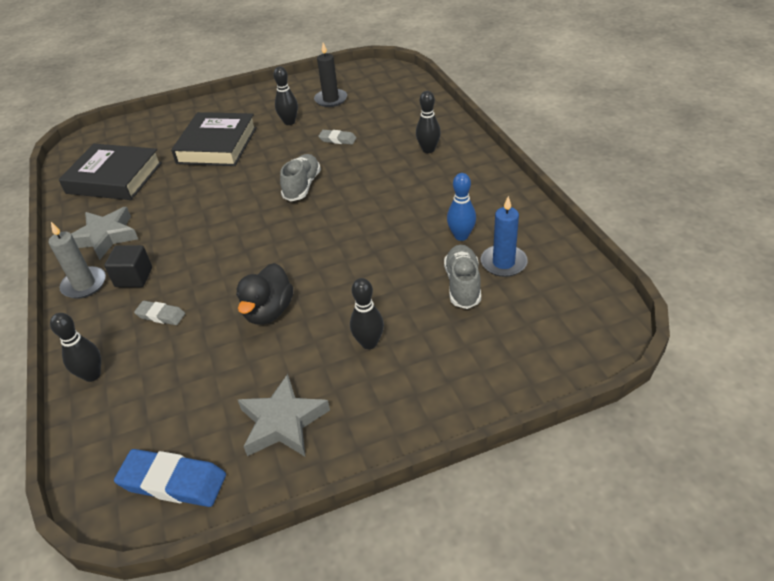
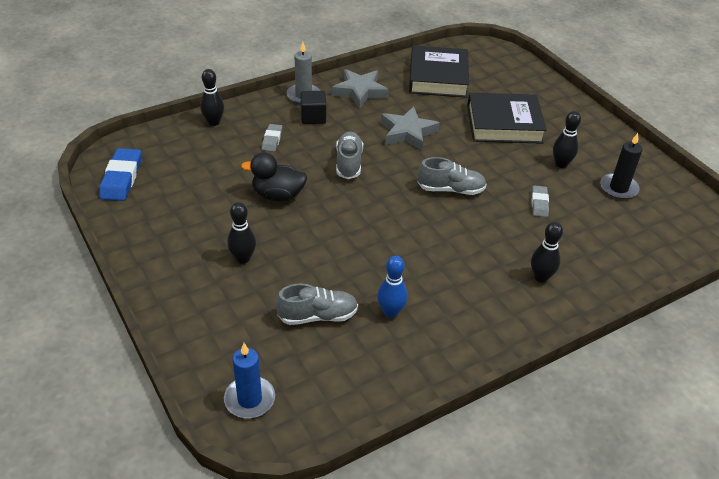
camera: 75 degrees right, 0 degrees up
grey star [238,374,330,456] -> grey star moved to [381,106,440,150]
blue candle [481,196,528,277] -> blue candle moved to [224,343,275,418]
none -> grey shoe [336,132,363,179]

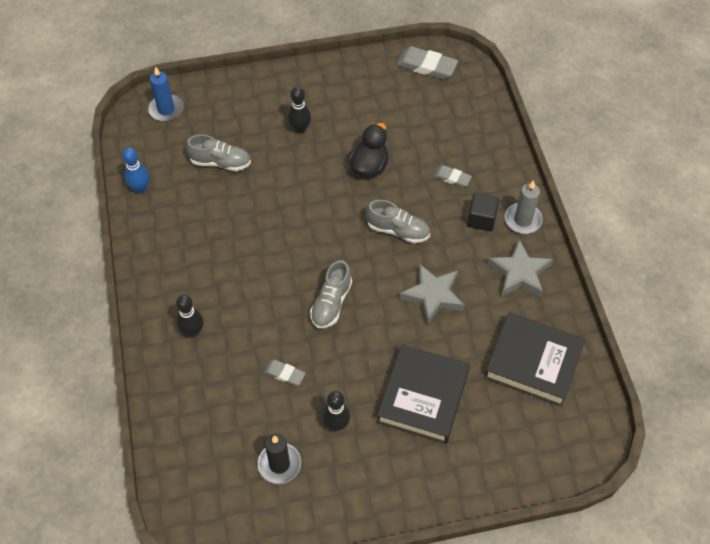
camera: 110 degrees right, 15 degrees up
blue eraser [99,148,141,201] -> grey eraser [397,46,458,79]
black bowling pin [200,69,224,126] -> none
grey shoe [276,284,358,325] -> grey shoe turned 90 degrees counterclockwise [186,135,251,171]
blue bowling pin [377,256,408,318] -> blue bowling pin moved to [122,148,149,193]

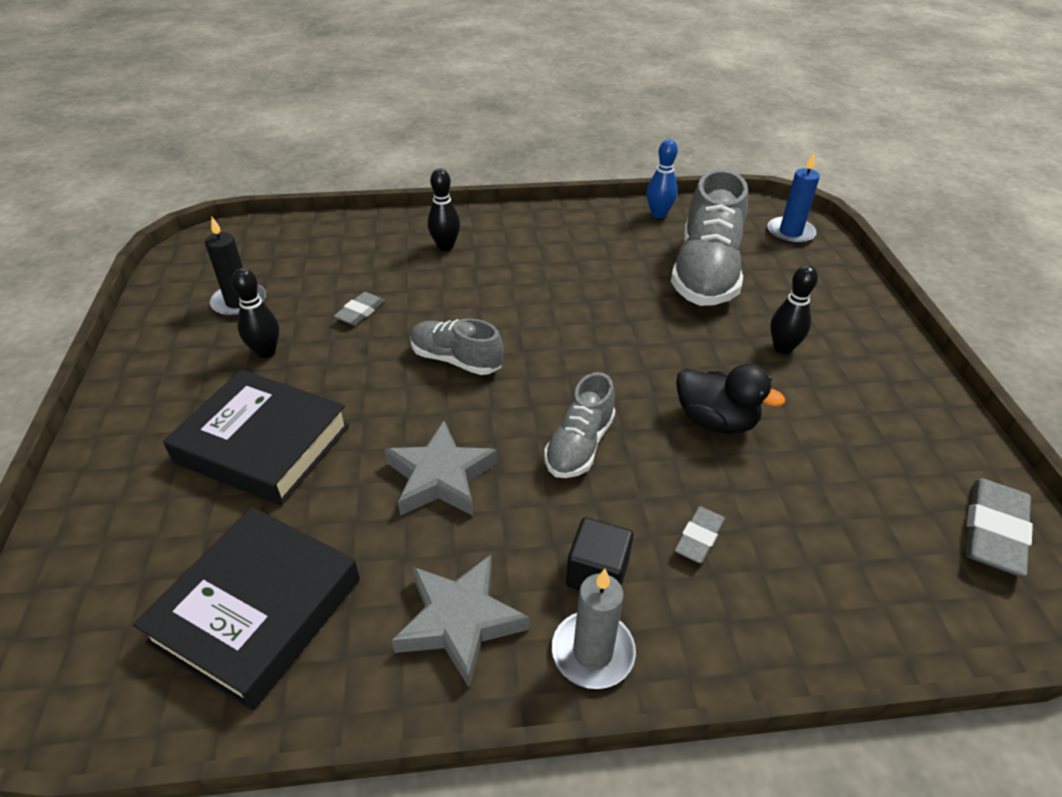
camera: 95 degrees right, 15 degrees down
grey shoe [186,135,251,171] -> grey shoe [671,169,748,306], size x1.78

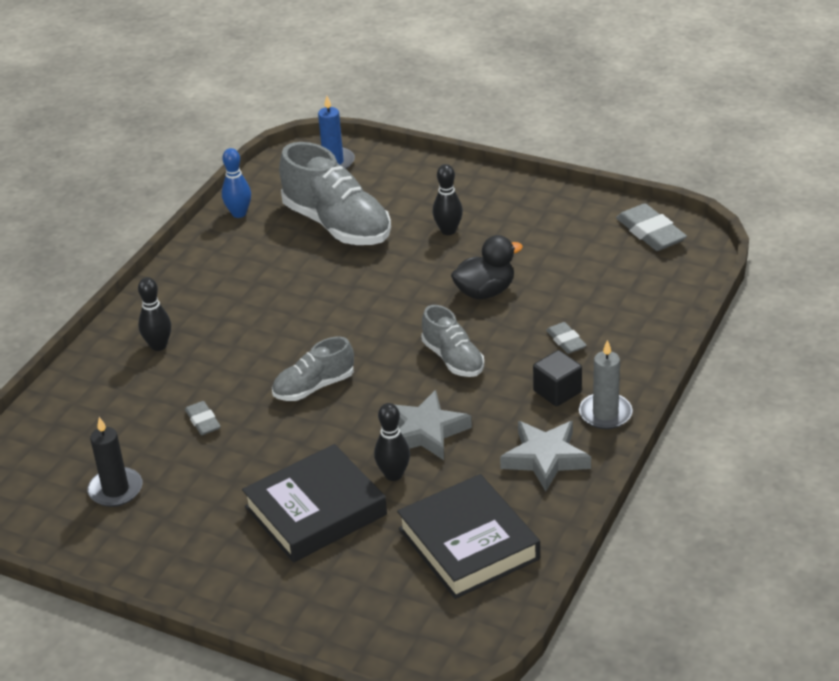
camera: 55 degrees left, 5 degrees down
black bowling pin [231,268,279,358] -> black bowling pin moved to [374,403,410,481]

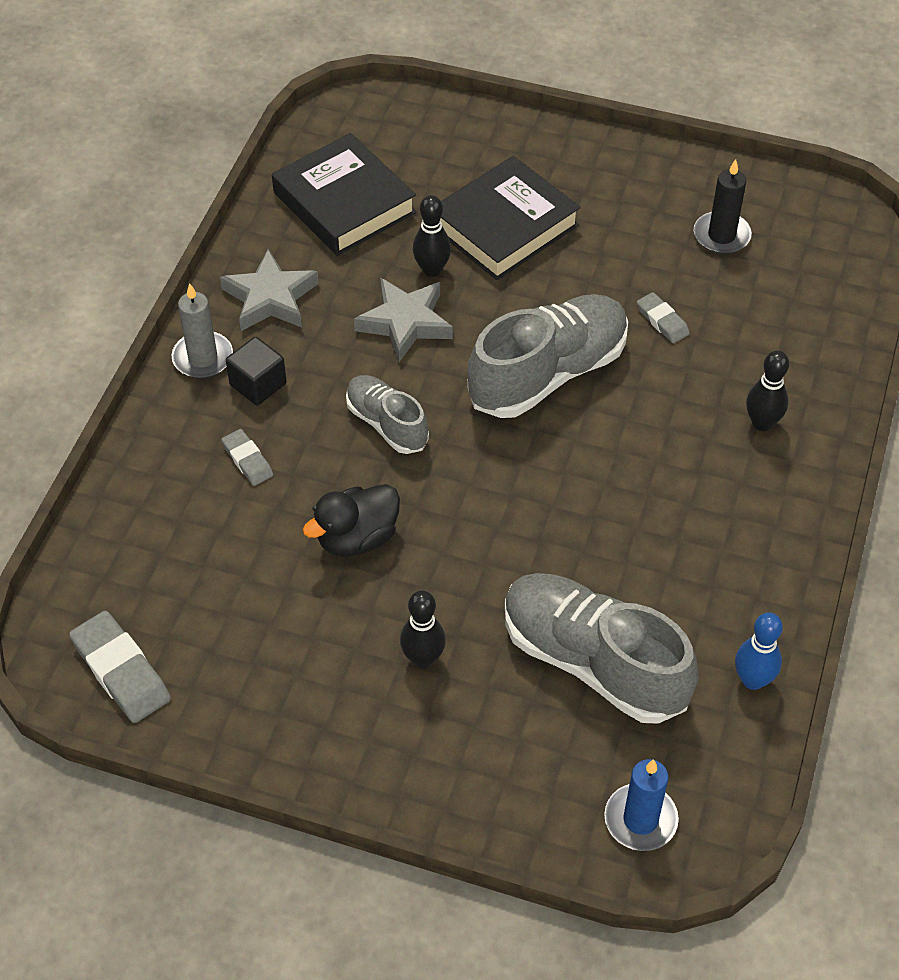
camera: 170 degrees right, 15 degrees up
grey shoe [272,337,354,401] -> grey shoe [467,294,628,418], size x1.78

